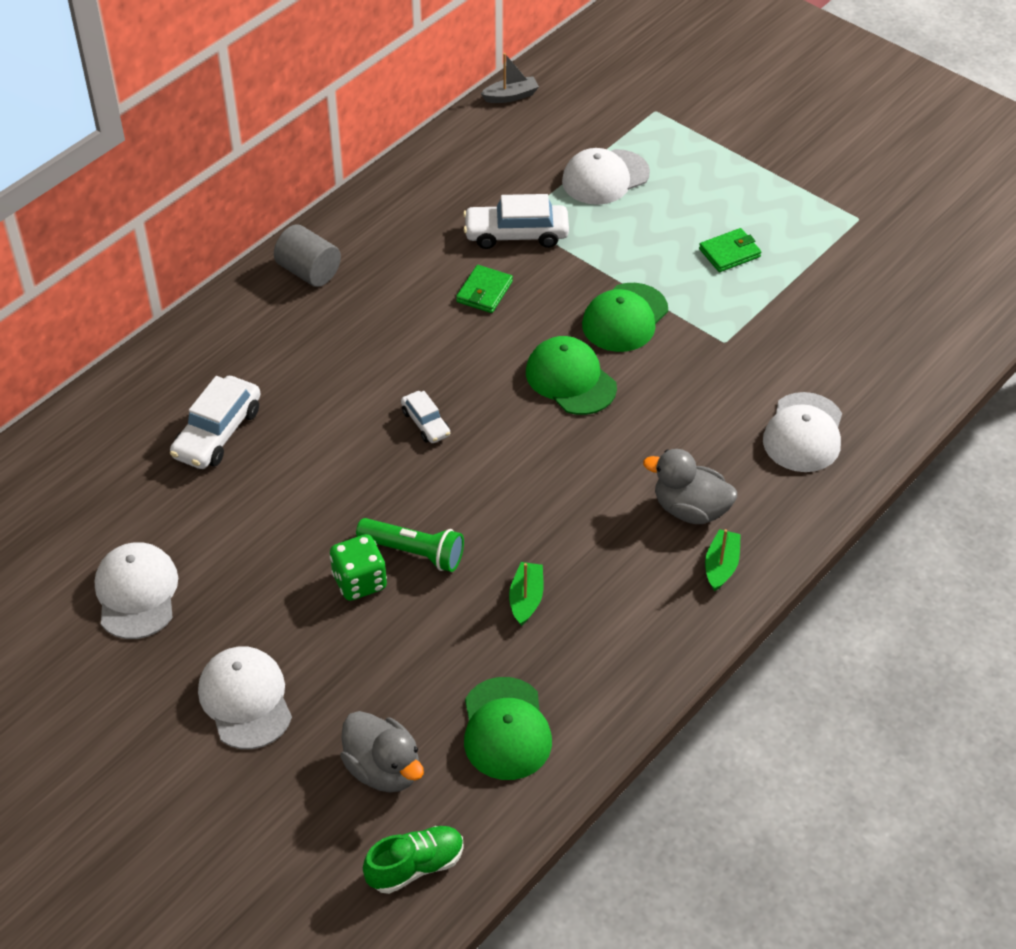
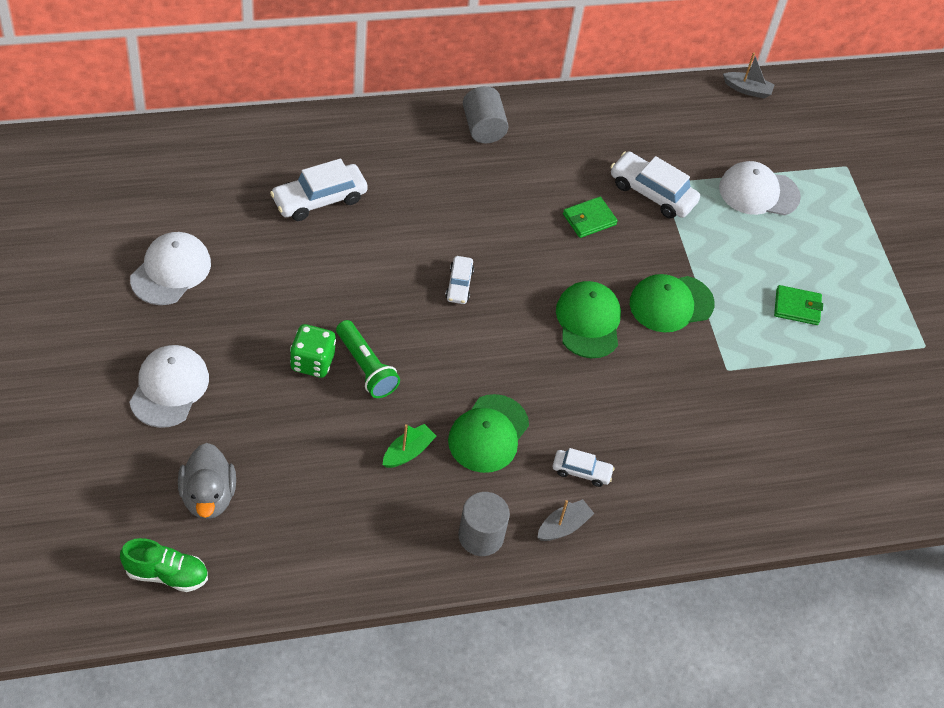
camera: 30 degrees right, 5 degrees up
green cap [464,677,552,780] -> green cap moved to [448,394,529,473]
grey duck [643,449,737,524] -> white car [553,448,615,487]
green boat [705,529,741,592] -> grey boat [537,499,595,541]
white cap [763,392,842,472] -> none
none -> grey cylinder [458,492,510,556]

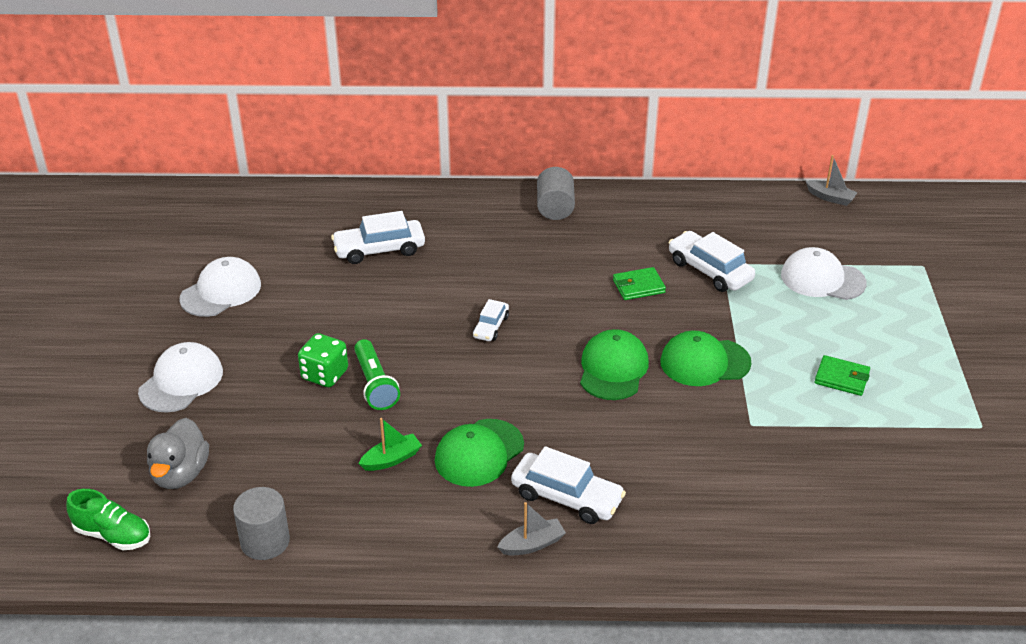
camera: 20 degrees right, 15 degrees down
grey cylinder [458,492,510,556] -> grey cylinder moved to [233,487,290,560]
white car [553,448,615,487] -> white car [511,446,626,524], size x1.73

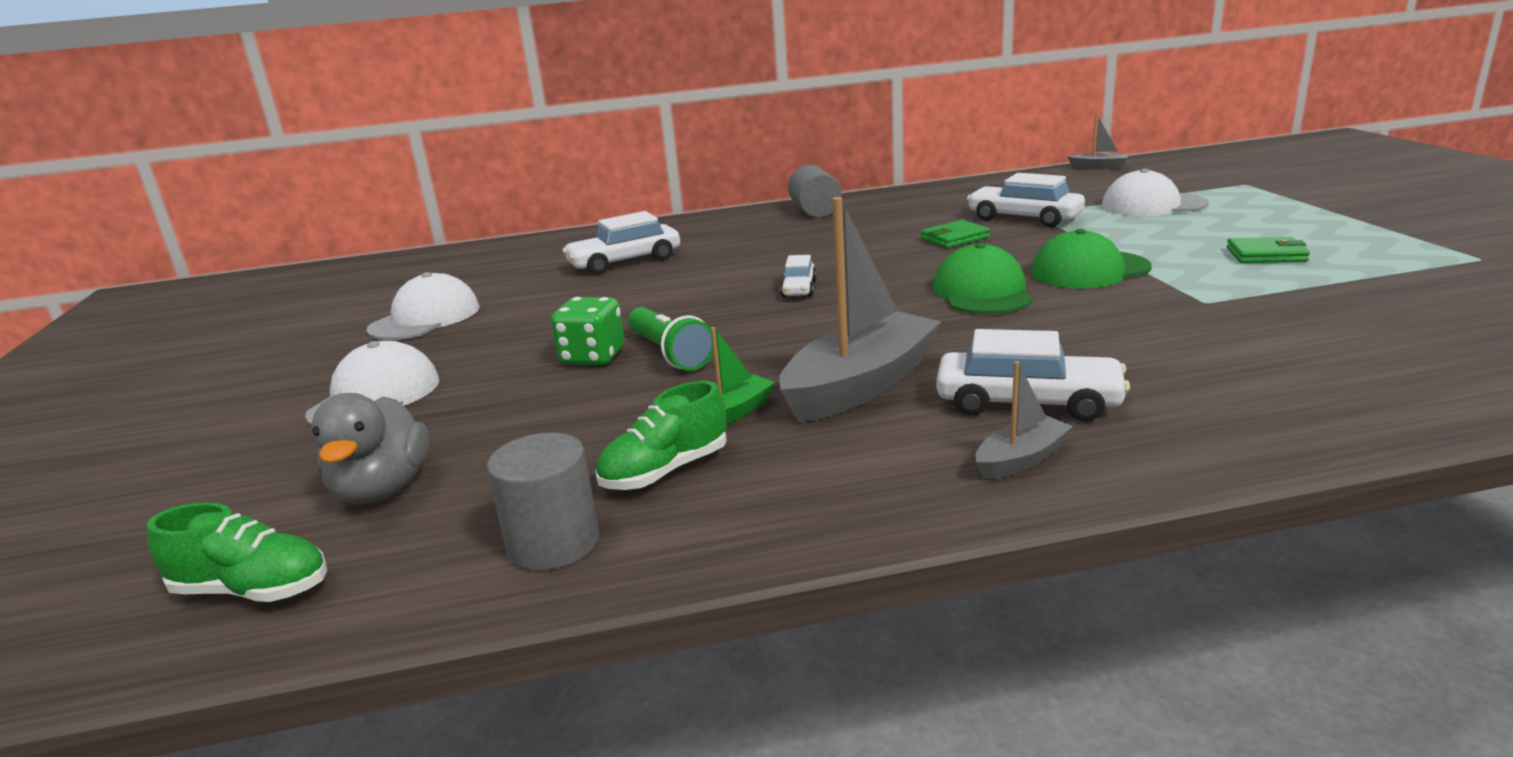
camera: 10 degrees left, 15 degrees down
green cap [435,419,524,487] -> grey boat [779,197,941,423]
none -> green shoe [595,381,727,490]

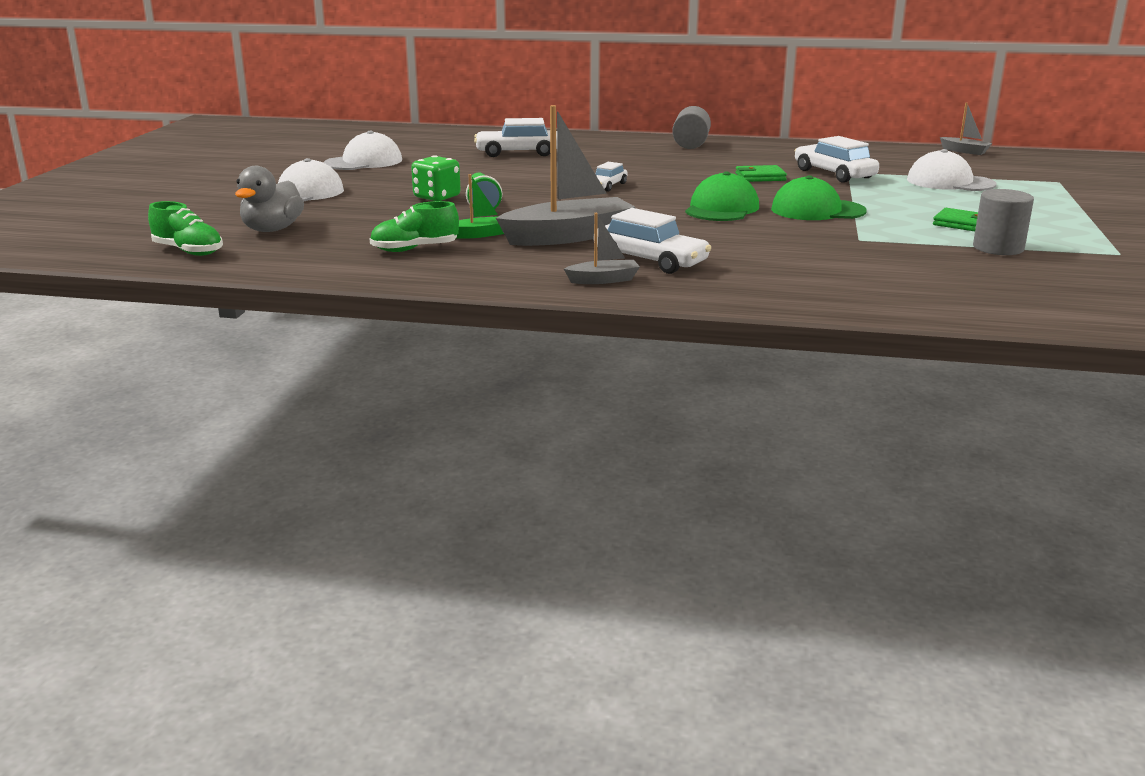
camera: 20 degrees right, 0 degrees up
grey cylinder [487,433,600,570] -> grey cylinder moved to [973,189,1034,255]

